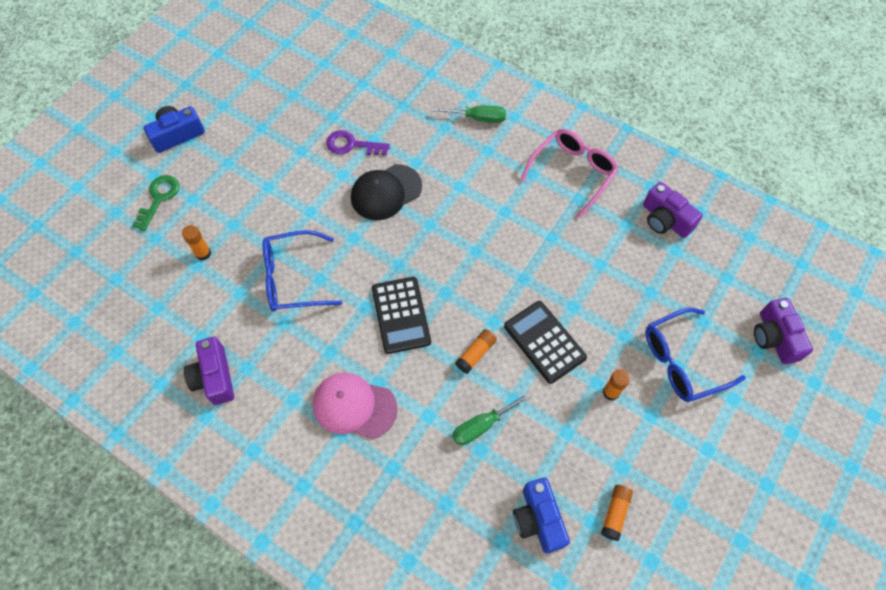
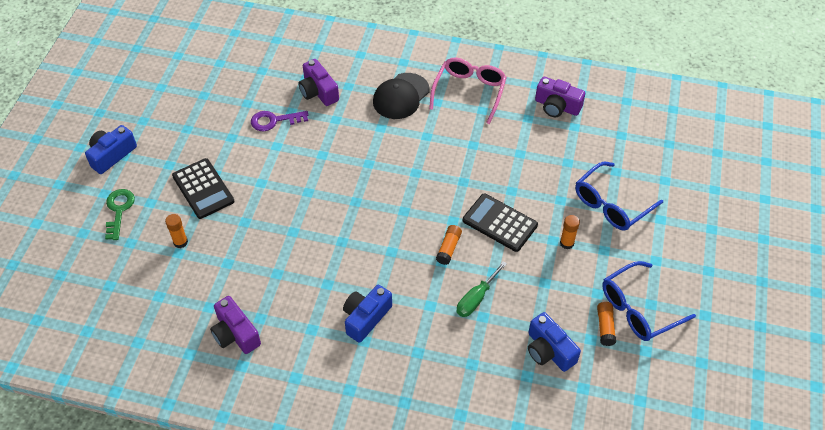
camera: 20 degrees left, 10 degrees down
blue glasses [262,230,342,312] -> blue glasses moved to [602,261,696,341]
pink cap [313,372,398,439] -> blue camera [343,285,392,343]
black cap [351,164,422,220] -> black cap moved to [373,73,430,119]
black calculator [372,277,431,354] -> black calculator moved to [172,158,234,219]
green screwdriver [433,105,506,123] -> none
purple camera [754,298,813,364] -> purple camera moved to [298,59,339,106]

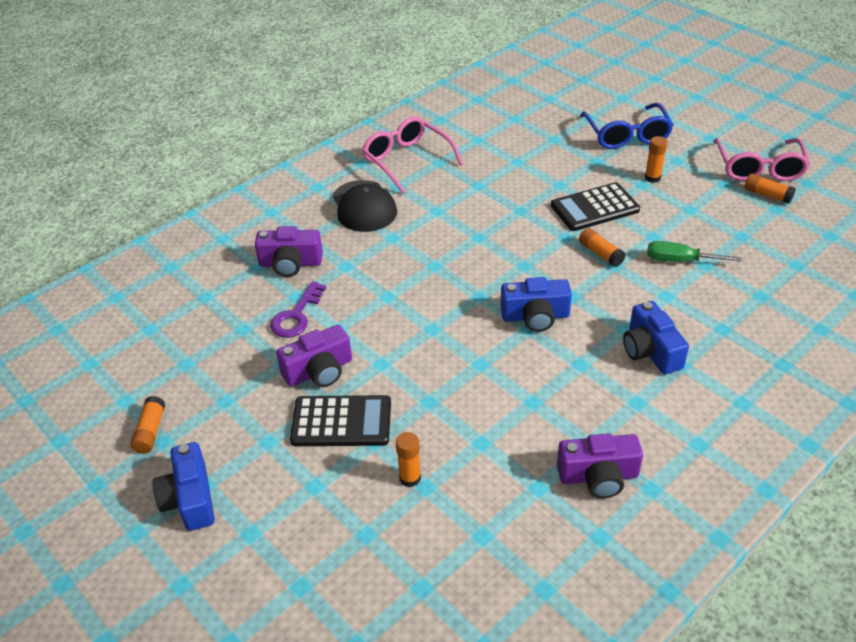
camera: 55 degrees left, 10 degrees down
green key [105,189,135,240] -> none
green screwdriver [456,261,507,317] -> green screwdriver turned 120 degrees clockwise [647,241,741,262]
blue camera [528,312,581,372] -> blue camera moved to [500,277,572,332]
purple camera [535,77,585,117] -> purple camera moved to [276,325,352,387]
blue glasses [602,261,696,341] -> pink glasses [713,138,810,181]
none -> orange glue stick [130,396,166,454]

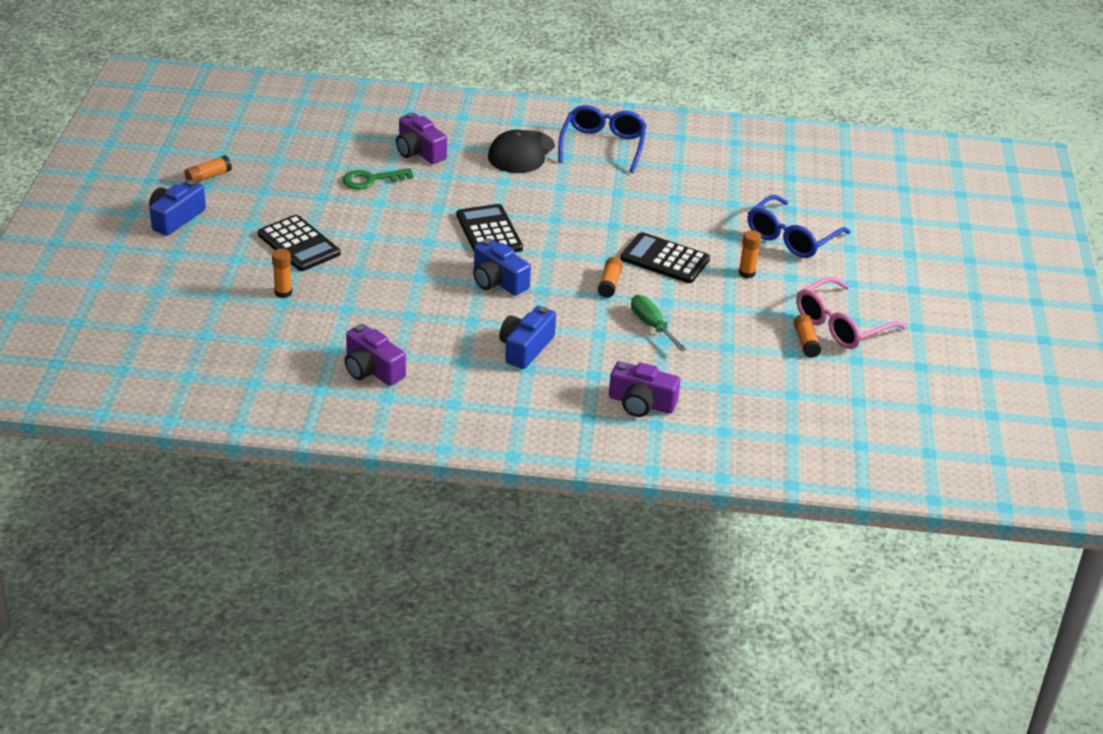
camera: 45 degrees right, 5 degrees down
purple key [270,281,327,338] -> green key [343,168,413,189]
purple camera [276,325,352,387] -> purple camera moved to [609,361,680,417]
pink glasses [362,116,463,194] -> blue glasses [558,105,647,173]
none -> black calculator [456,204,523,252]

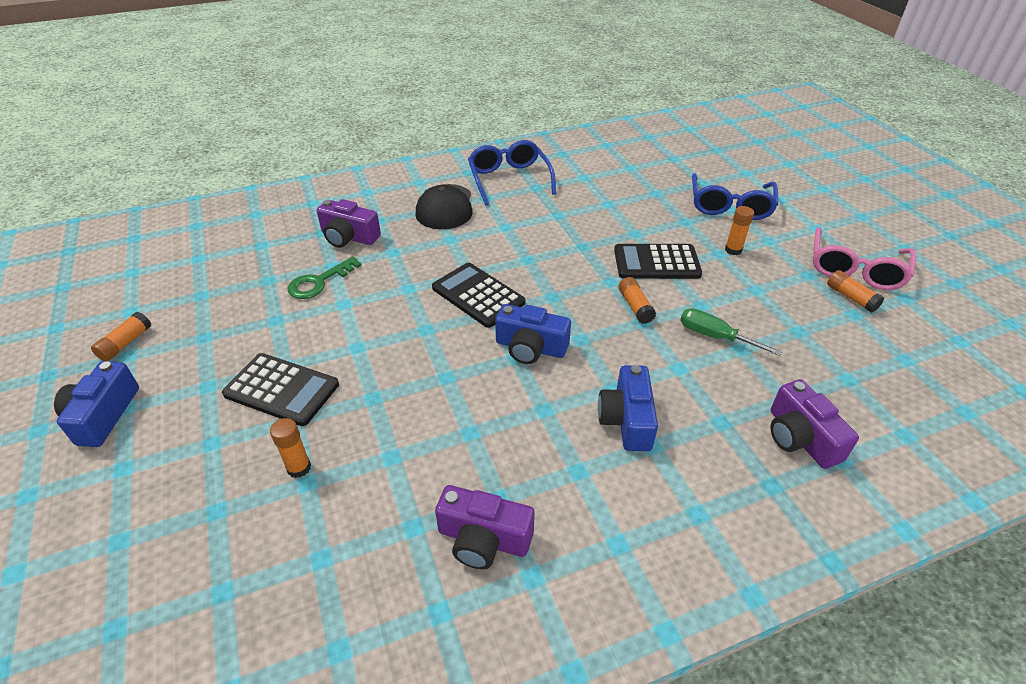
camera: 25 degrees left, 5 degrees up
purple camera [609,361,680,417] -> purple camera turned 75 degrees clockwise [771,379,859,469]

